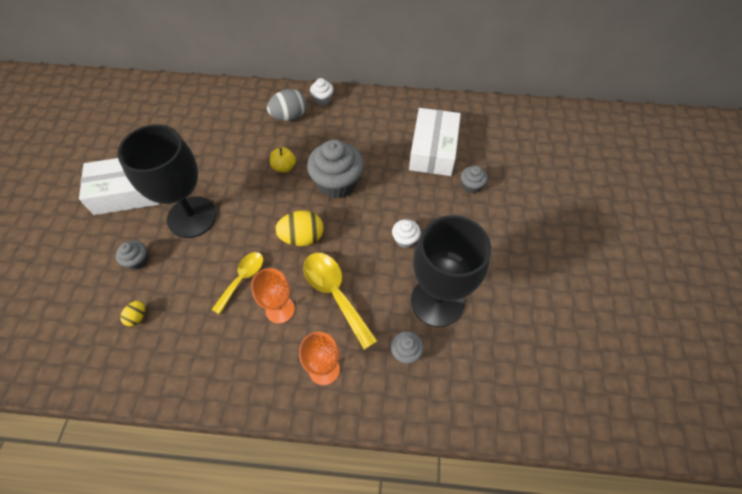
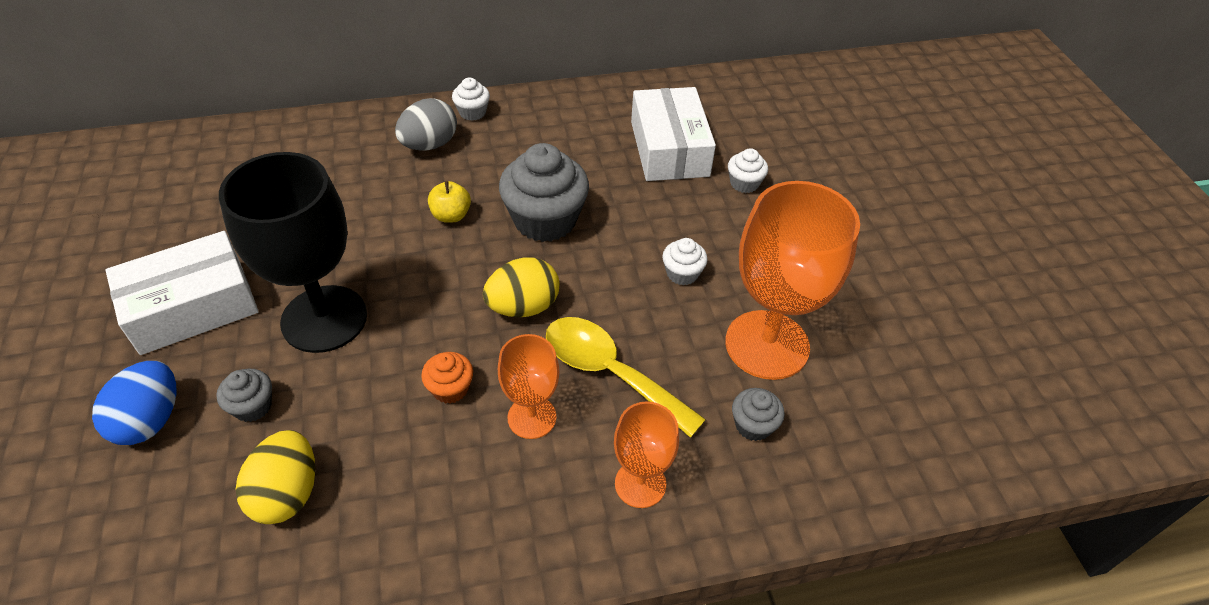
camera: 20 degrees left, 10 degrees down
yellow egg [120,301,145,326] -> yellow egg [236,430,315,524], size x1.93
yellow spoon [212,252,263,315] -> orange cupcake [421,352,473,404]
black goblet [411,215,491,327] -> orange goblet [725,181,860,380]
grey cupcake [461,166,488,193] -> white cupcake [728,148,768,193]
none -> blue egg [92,361,177,445]

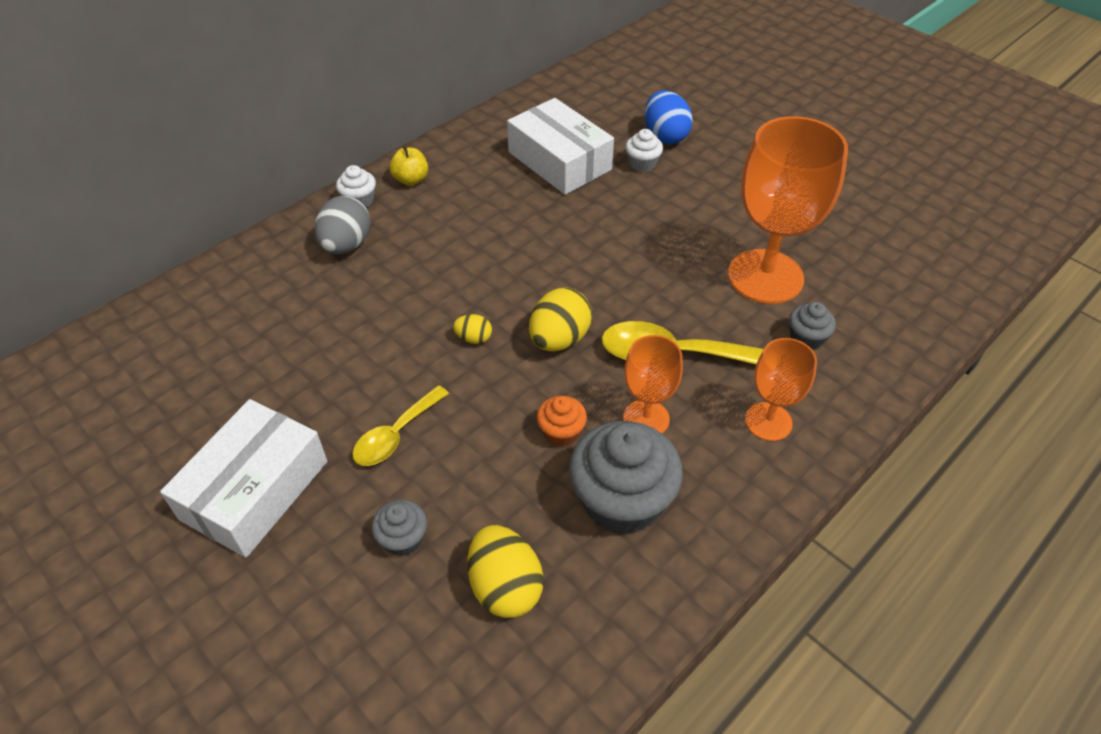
camera: 30 degrees left, 0 degrees up
blue egg [92,361,177,445] -> blue egg moved to [645,90,693,144]
black goblet [219,152,367,353] -> yellow spoon [352,385,449,466]
yellow apple [428,181,471,223] -> yellow apple moved to [389,146,428,186]
grey cupcake [499,143,589,242] -> grey cupcake moved to [569,421,683,535]
white cupcake [662,238,708,285] -> none
none -> yellow egg [453,314,492,344]

